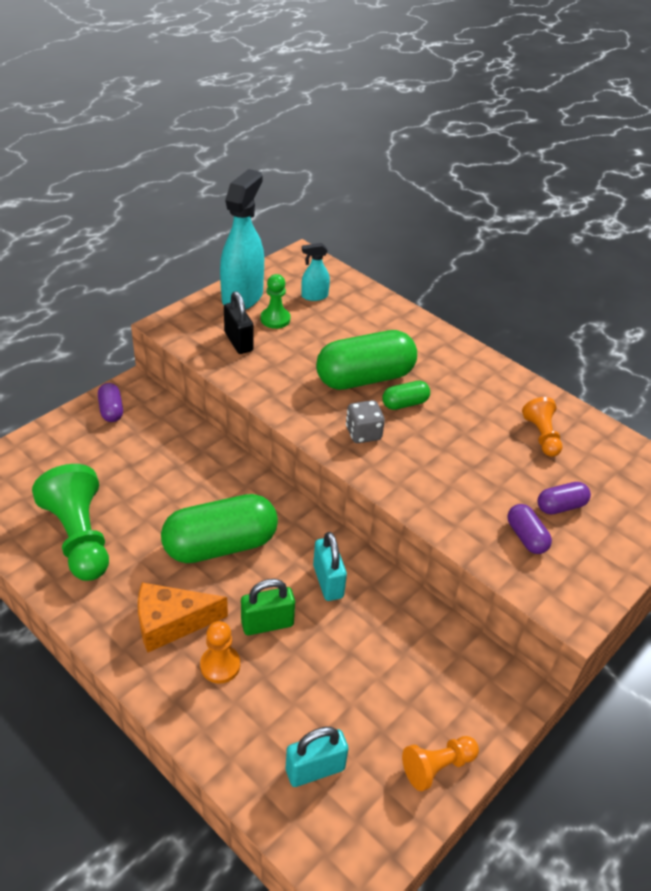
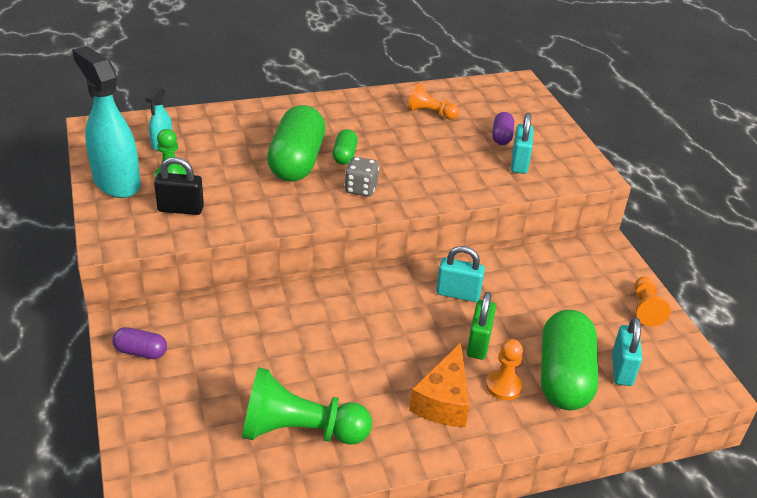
camera: 60 degrees left, 5 degrees down
green capsule [161,494,278,563] -> green capsule moved to [541,310,598,411]
purple capsule [507,504,552,554] -> turquoise padlock [511,113,534,174]

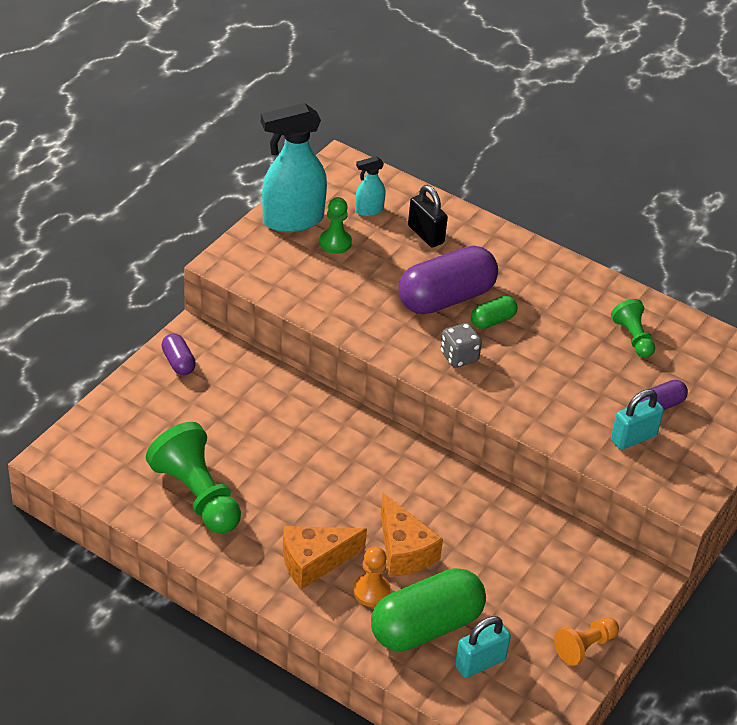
camera: 50 degrees right, 5 degrees up
turquoise spray bottle [72,46,141,198] -> turquoise spray bottle turned 120 degrees counterclockwise [261,103,327,232]
black padlock [154,157,204,215] -> black padlock moved to [408,185,448,248]
green capsule [267,105,326,182] -> purple capsule [398,245,498,314]
orange pawn [408,83,459,120] -> green pawn [611,299,655,358]
turquoise padlock [436,246,485,302] -> none
green padlock [467,292,496,360] -> orange cheese [381,493,443,577]

